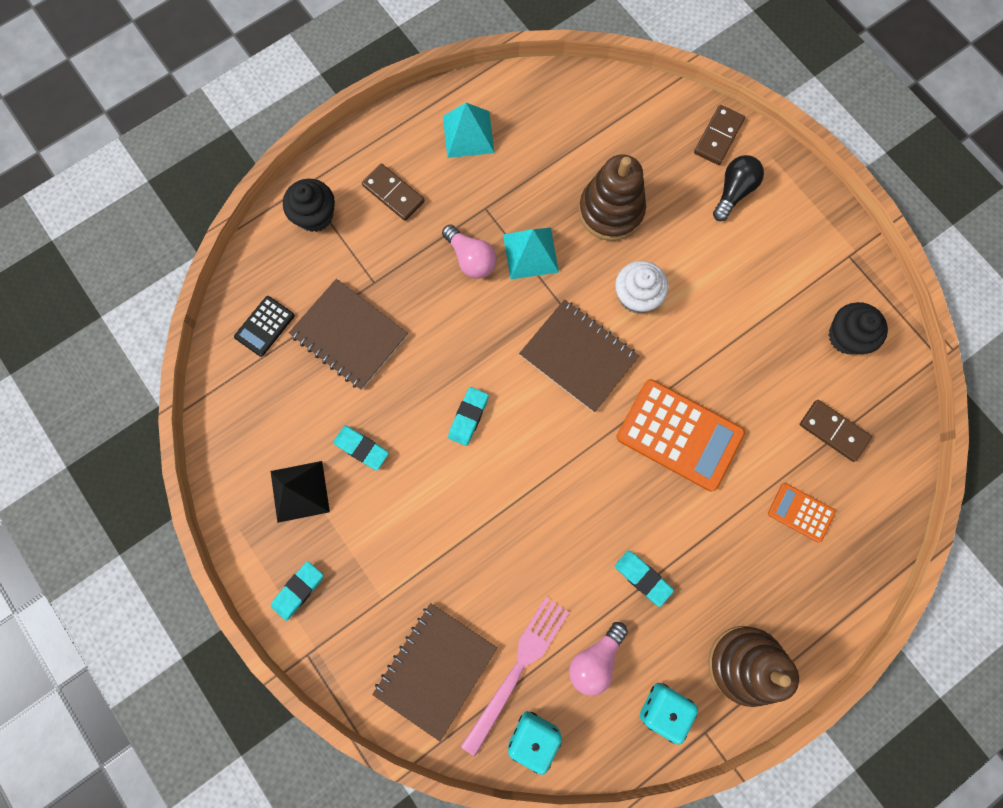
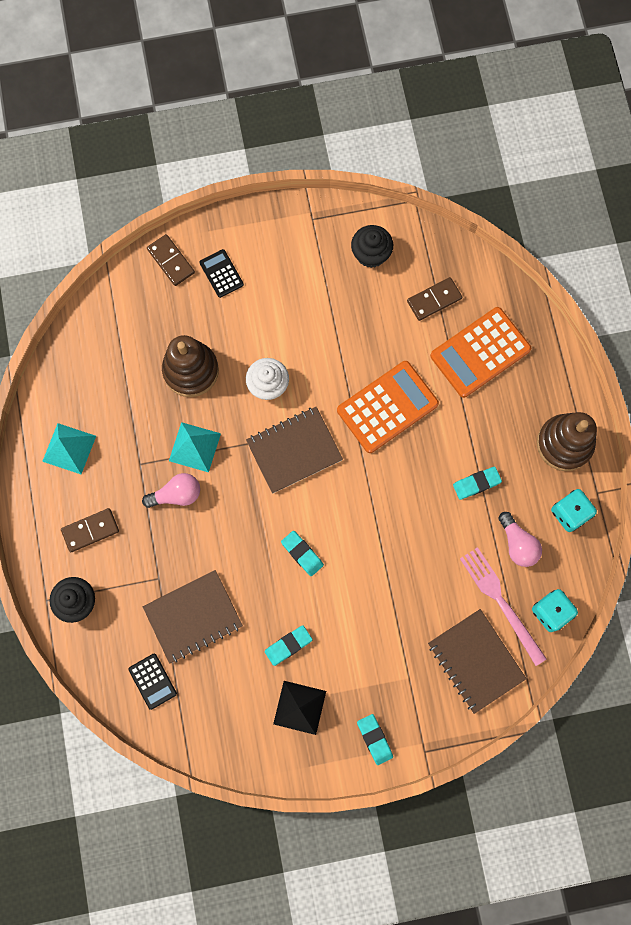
camera: 65 degrees left, 0 degrees up
black light bulb [713,155,764,221] -> black calculator [199,249,244,298]
orange calculator [768,483,836,543] -> orange calculator [430,307,531,398], size x1.96

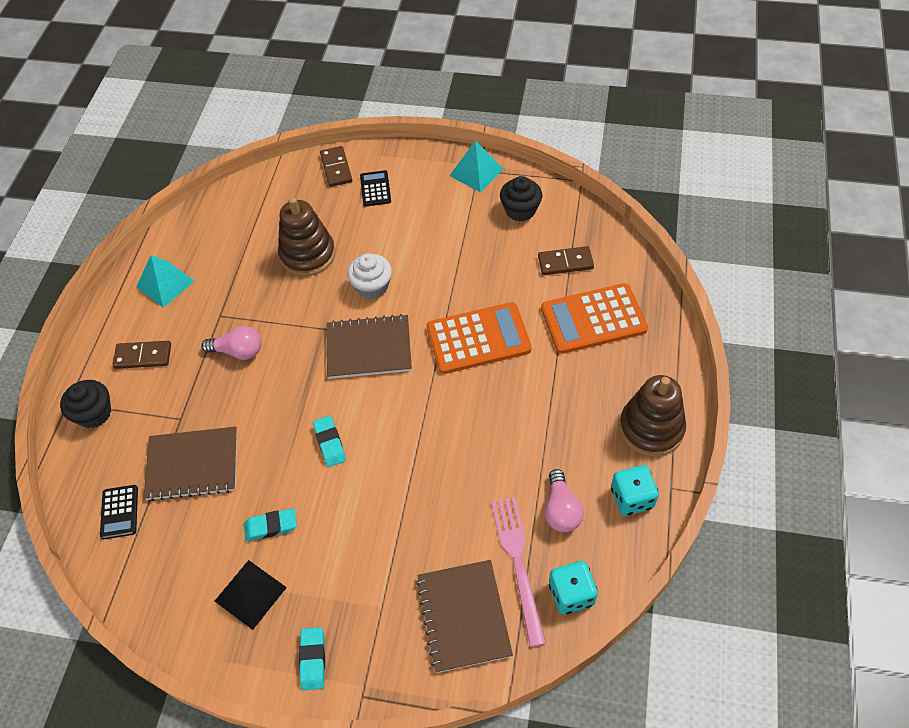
camera: 25 degrees right, 20 degrees down
turquoise pyramid [169,422,221,473] -> turquoise pyramid moved to [449,141,503,193]
turquoise eraser [453,467,502,500] -> none

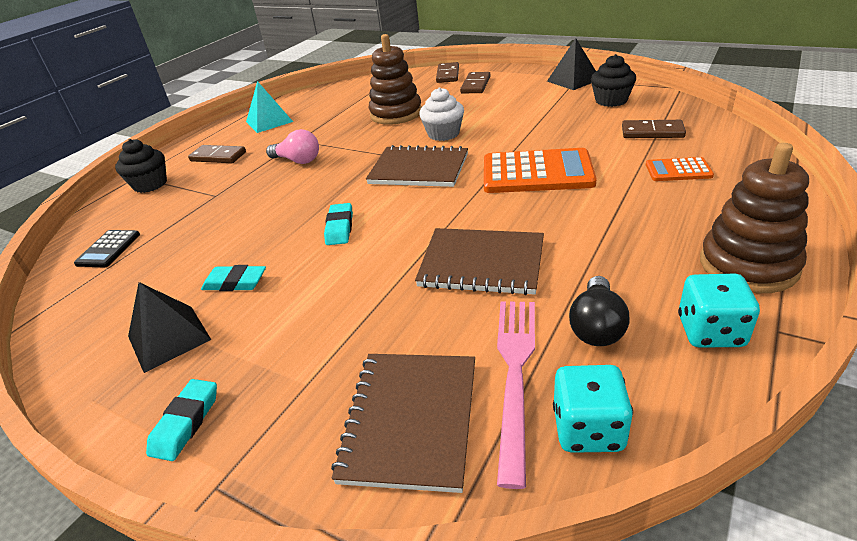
camera: 20 degrees right, 20 degrees down
brown notebook [144,427,237,501] -> brown notebook moved to [415,228,544,295]
black calculator [360,170,391,207] -> brown domino [460,72,491,93]
turquoise pyramid [449,141,503,193] -> black pyramid [547,38,596,90]
orange calculator [541,283,648,354] -> orange calculator [646,157,714,181], size x0.51
pink light bulb [545,469,584,532] -> black light bulb [569,276,629,346]

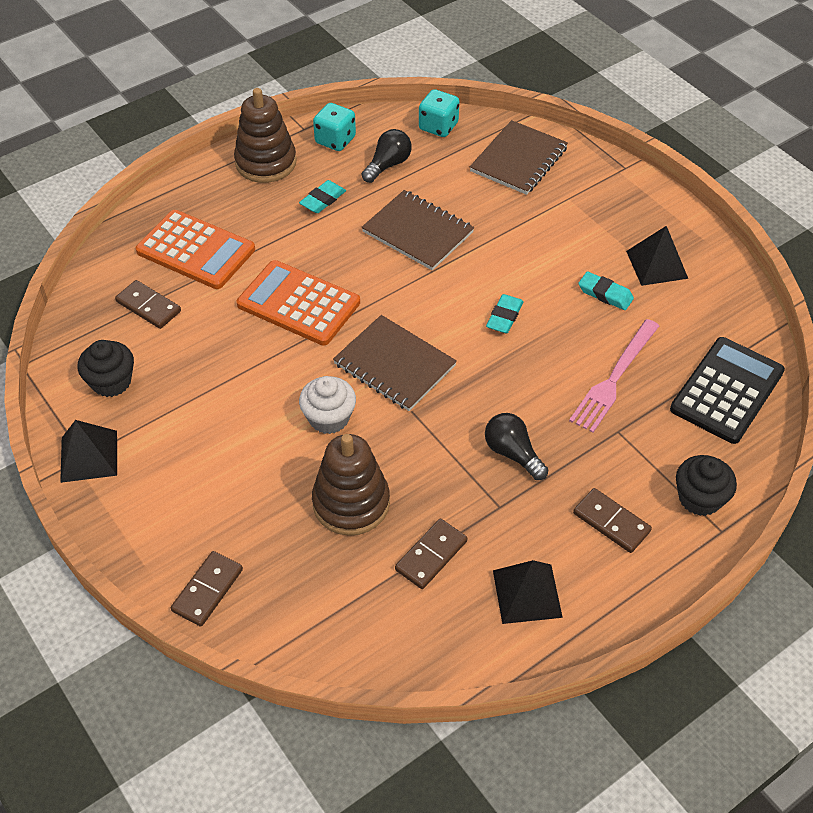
camera: 160 degrees left, 15 degrees up
black calculator [74,230,140,267] -> black calculator [670,337,785,444], size x1.96
turquoise eraser [146,379,217,461] -> turquoise eraser moved to [299,180,346,213]
turquoise pyramid [246,81,293,133] -> black pyramid [493,560,563,624]
pink light bulb [266,129,319,164] -> black light bulb [485,413,548,480]
brown domino [460,72,491,93] -> brown domino moved to [395,519,467,589]
pink fork [497,301,535,489] -> pink fork moved to [569,319,659,433]
orange calculator [646,157,714,181] -> orange calculator [135,210,255,289], size x1.96

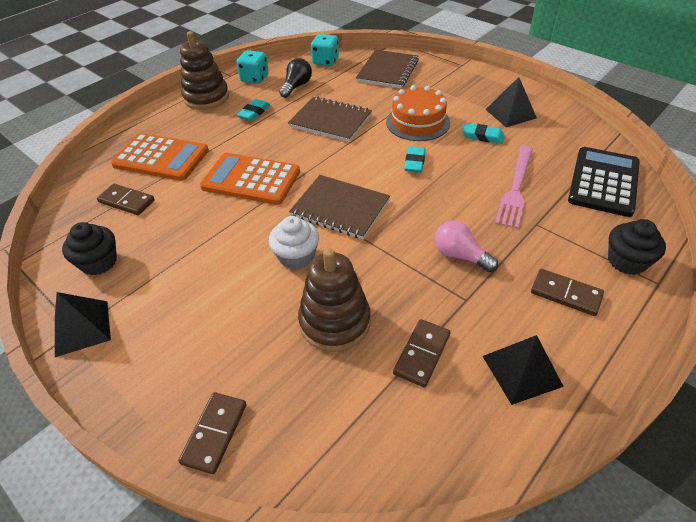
camera: 10 degrees left, 5 degrees down
black light bulb [485,413,548,480] -> pink light bulb [435,221,498,272]
none -> orange cake [386,85,450,141]

